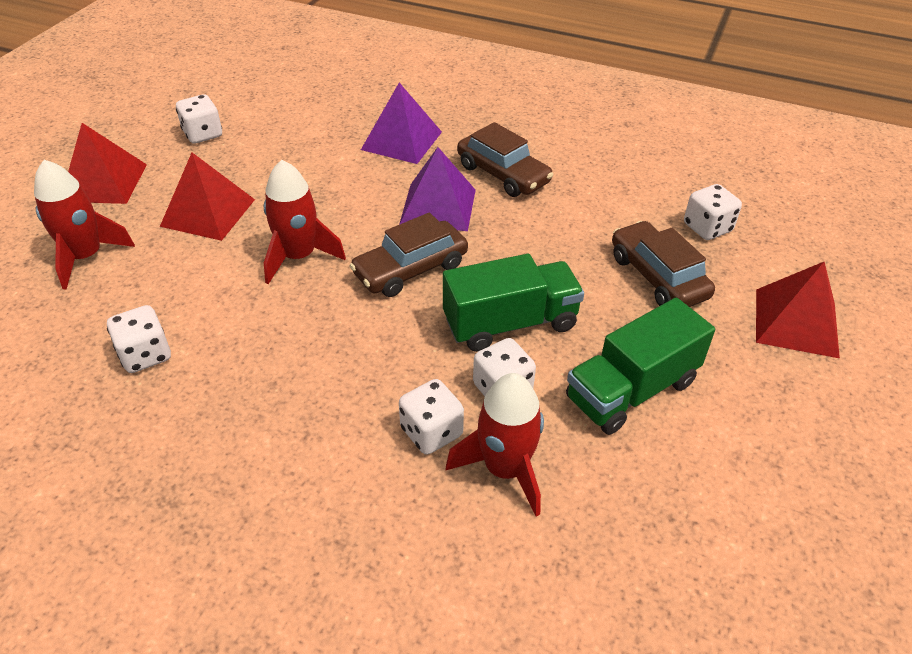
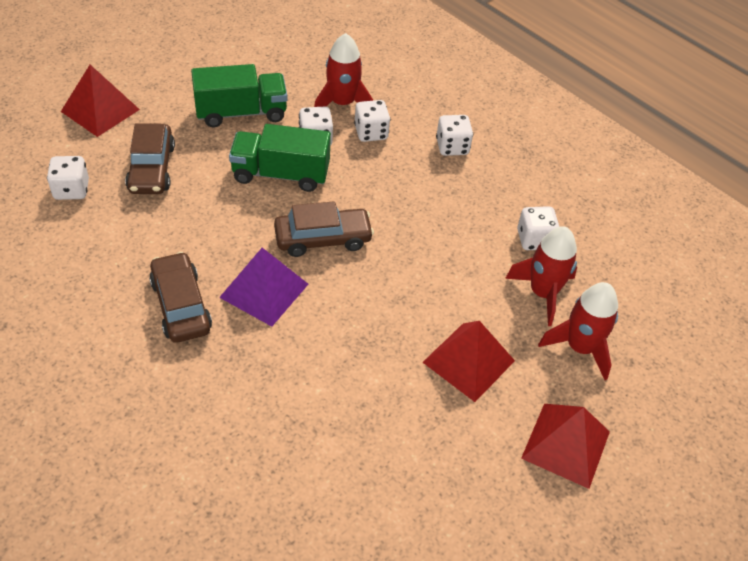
camera: 160 degrees left, 5 degrees up
white dice [176,94,222,144] -> white dice moved to [436,115,473,156]
red rocket [264,160,346,284] -> red rocket moved to [505,226,577,326]
purple pyramid [361,83,442,164] -> none

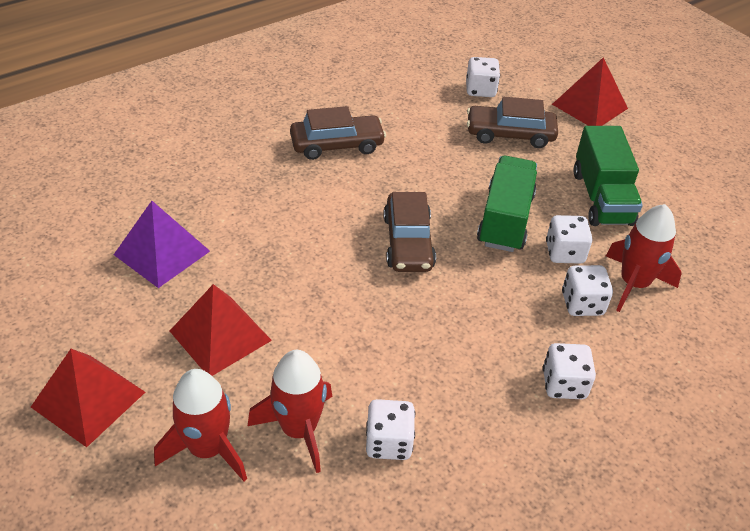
camera: 100 degrees right, 5 degrees down
purple pyramid [219,248,308,327] -> purple pyramid moved to [114,201,210,288]

